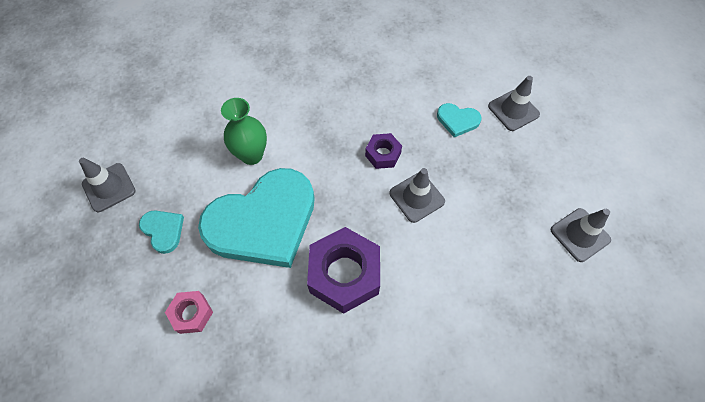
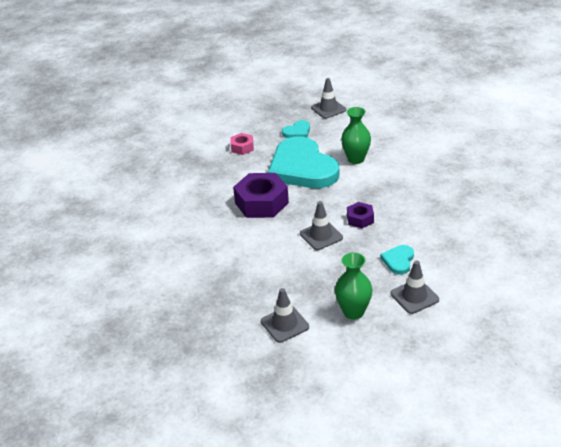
camera: 95 degrees right, 25 degrees down
none -> green vase [335,253,373,320]

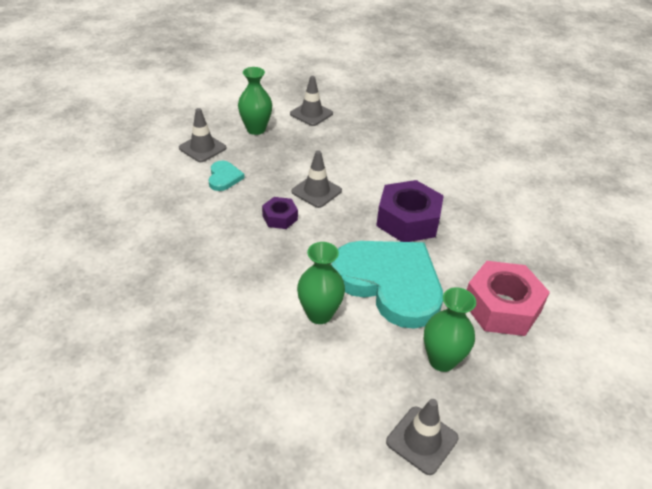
camera: 155 degrees right, 5 degrees up
pink nut [231,133,254,155] -> pink nut [467,261,550,336], size x1.92
turquoise heart [282,120,310,138] -> green vase [424,287,476,372]

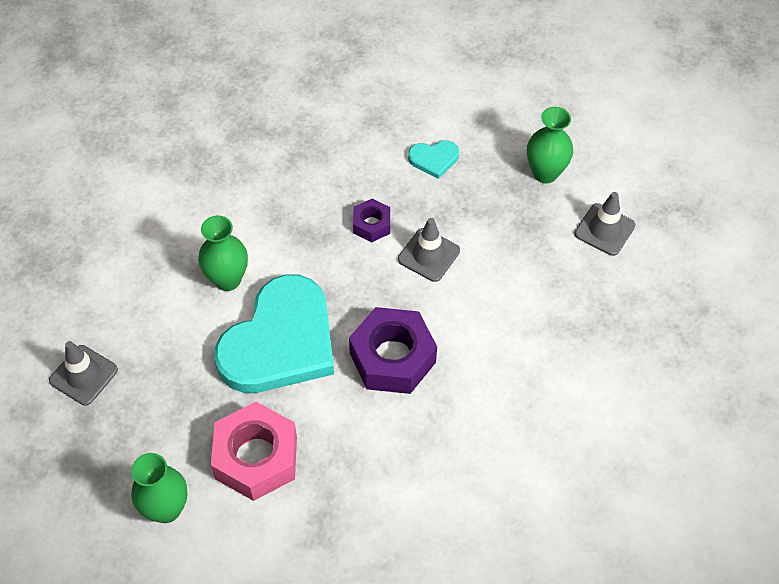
camera: 85 degrees right, 15 degrees up
grey traffic cone [179,108,226,162] -> none
green vase [424,287,476,372] -> green vase moved to [131,453,188,523]

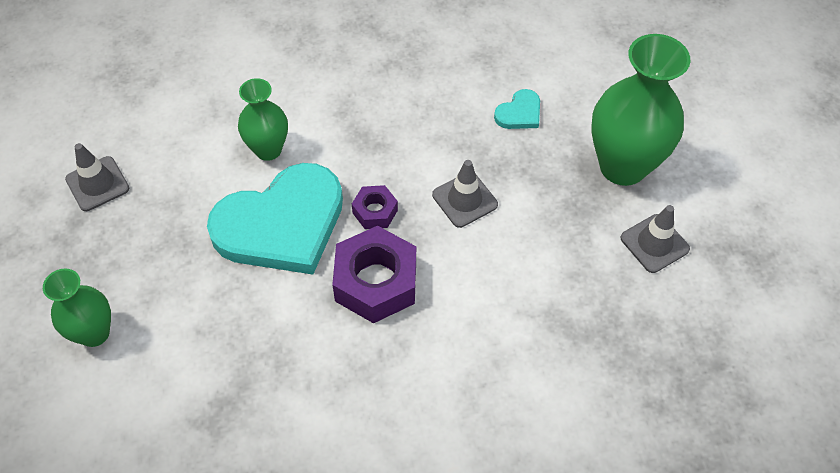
camera: 25 degrees right, 0 degrees up
pink nut [211,402,297,501] -> none
purple nut [353,199,390,242] -> purple nut moved to [352,185,398,229]
turquoise heart [408,140,459,179] -> turquoise heart turned 60 degrees counterclockwise [494,89,540,129]
green vase [527,107,573,183] -> green vase [591,34,690,186], size x1.76

